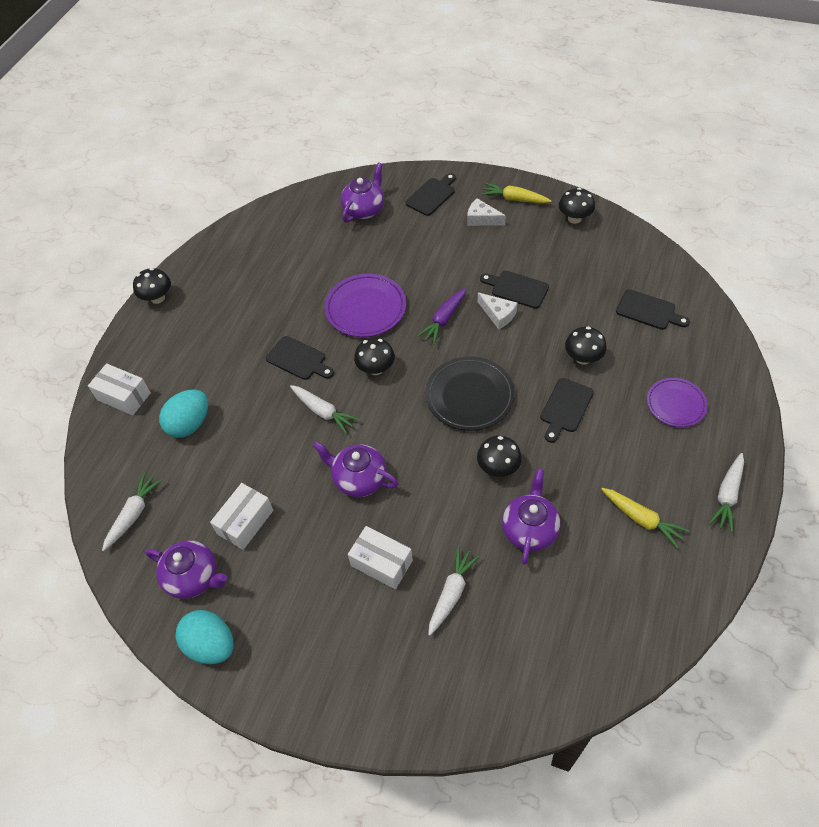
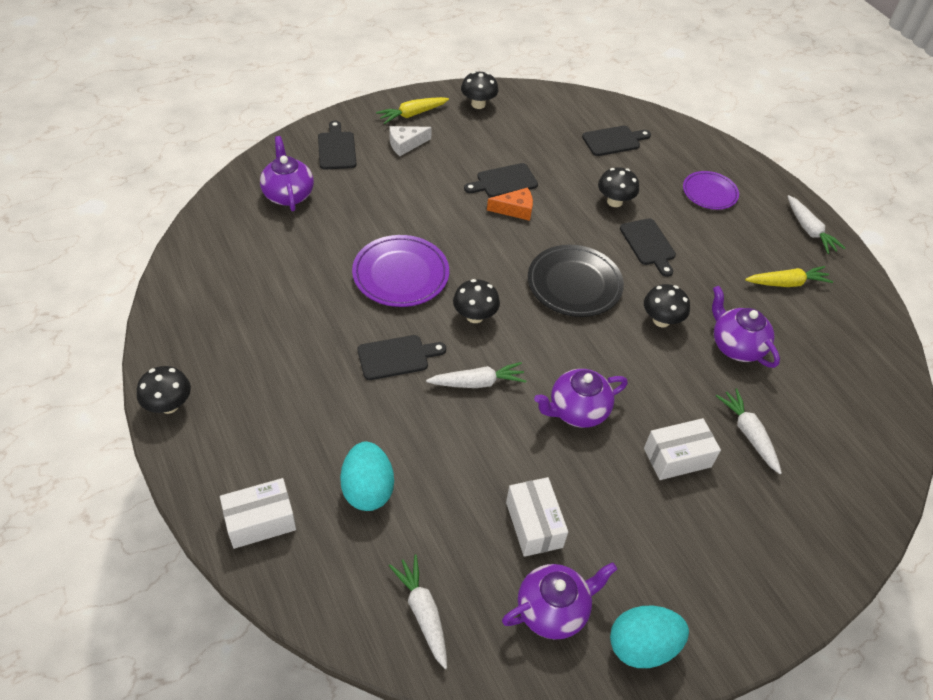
camera: 55 degrees left, 5 degrees down
purple carrot [417,288,466,344] -> none
white cheese [478,293,517,329] -> orange cheese [487,187,533,221]

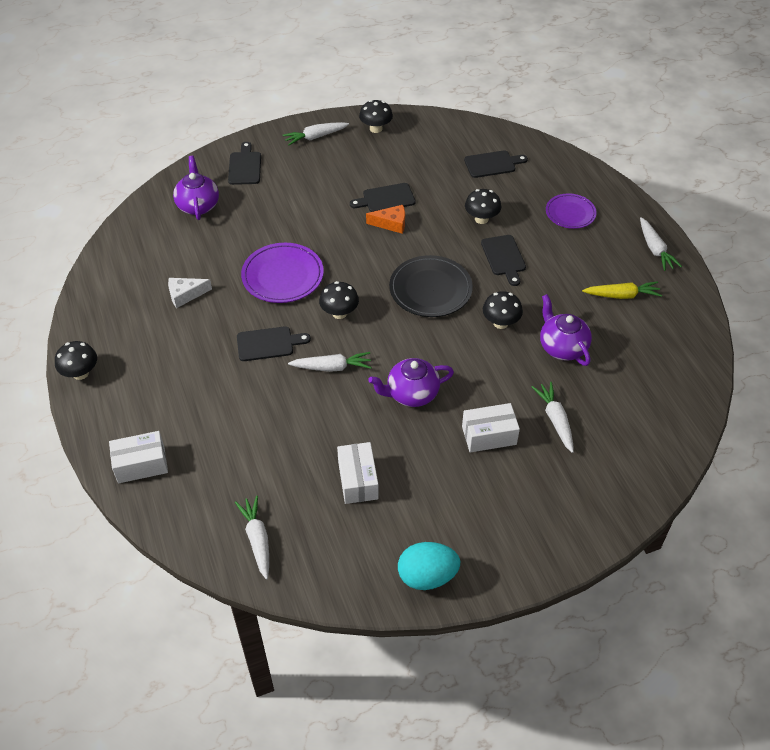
camera: 10 degrees right, 0 degrees up
turquoise egg [340,442,394,511] -> none
yellow carrot [376,97,449,124] -> white carrot [283,122,349,146]
white cheese [389,126,432,156] -> white cheese moved to [168,278,212,308]
purple teapot [502,562,617,640] -> none

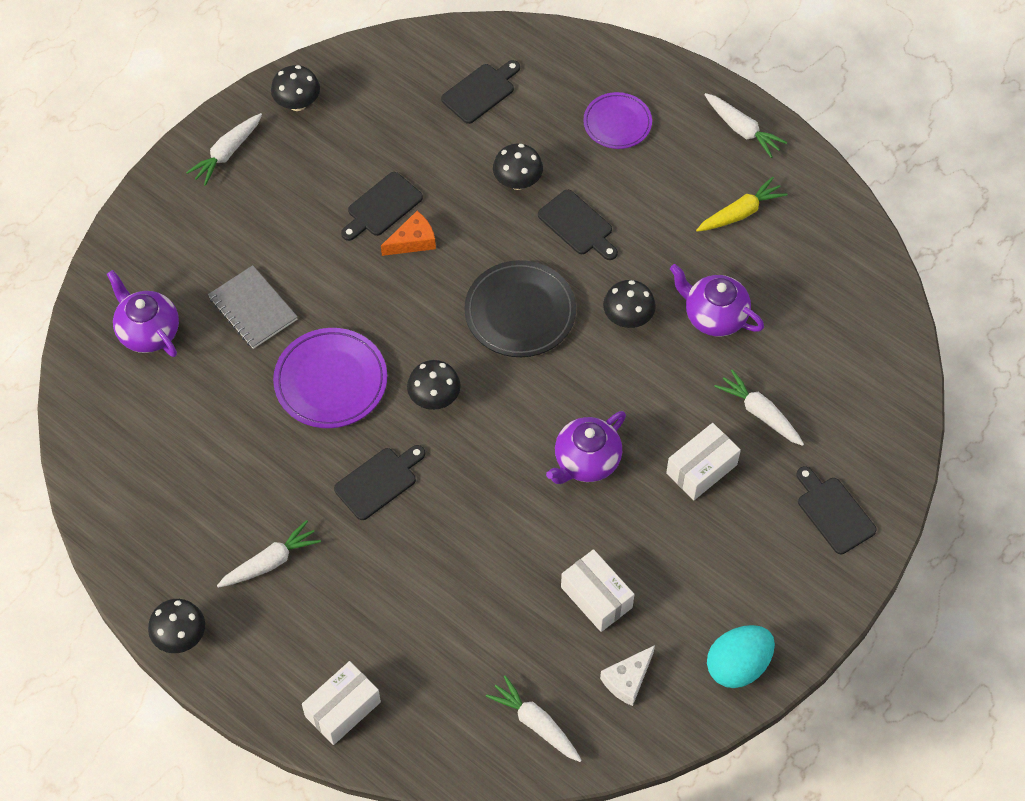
camera: 30 degrees left, 10 degrees up
white cheese [168,278,212,308] -> white cheese moved to [600,645,655,706]
black cutting board [228,142,261,185] -> black cutting board moved to [797,466,877,554]
white carrot [288,352,372,372] -> white carrot moved to [217,520,321,588]
none -> grey notebook [208,265,298,349]

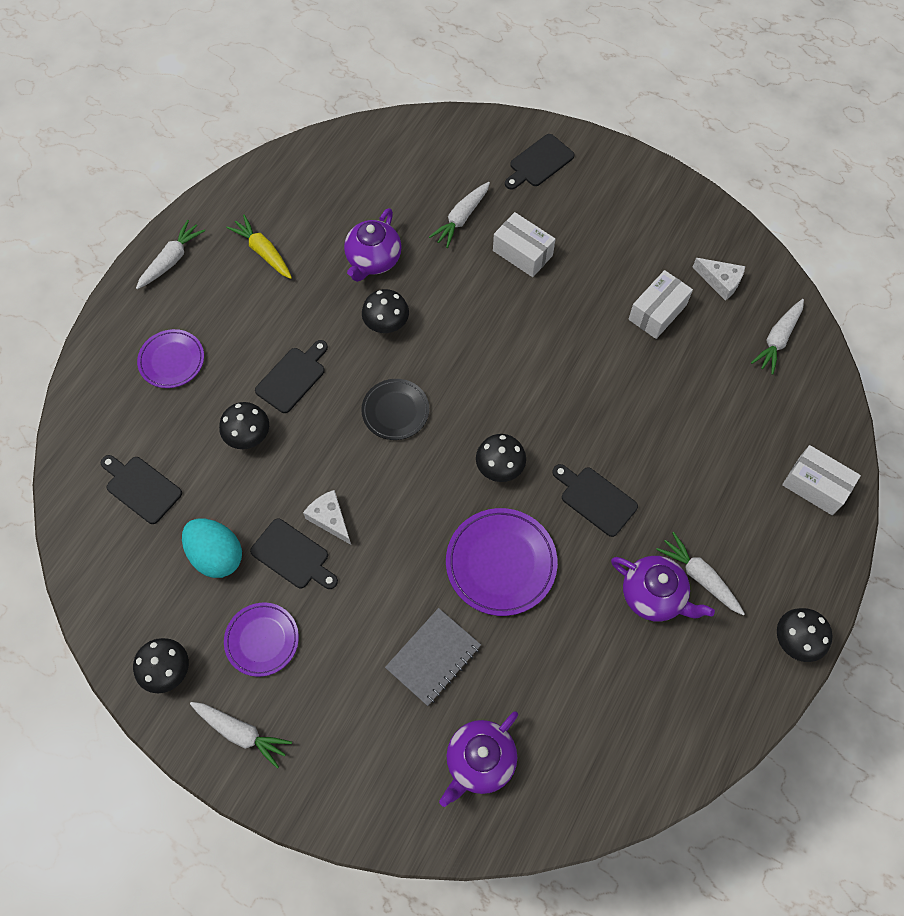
camera: 100 degrees left, 5 degrees up
orange cheese [381,211,436,256] -> white cheese [303,490,351,545]
black plate [464,260,576,357] -> black plate [361,379,429,440], size x0.65
purple teapot [546,411,626,484] -> purple teapot moved to [611,556,715,622]
turquoise egg [707,625,775,688] -> turquoise egg moved to [182,518,242,578]
none -> purple plate [224,603,299,677]

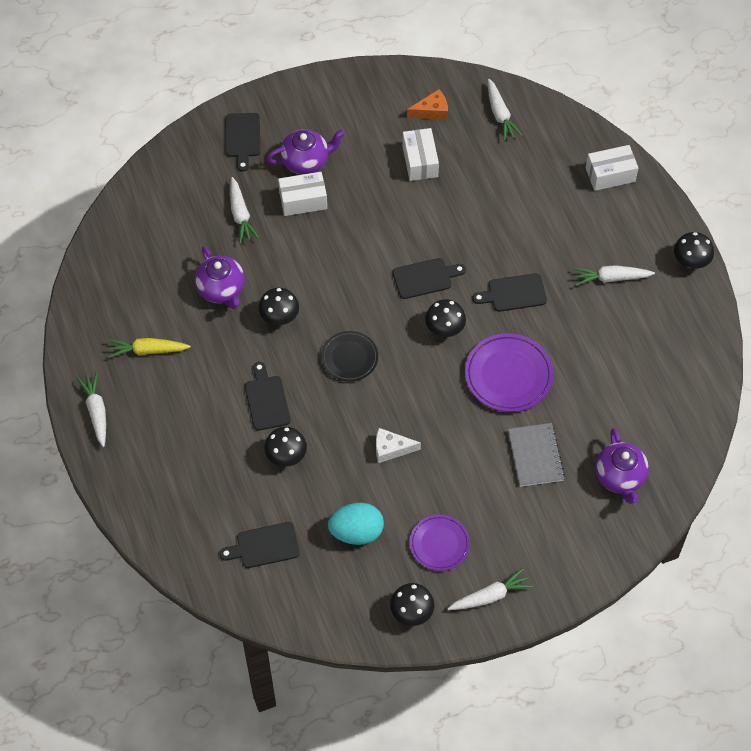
camera: 50 degrees left, 5 degrees down
purple plate [137,329,204,388] -> none
black cutting board [250,518,338,589] -> black cutting board moved to [393,258,466,299]
purple teapot [611,556,715,622] -> purple teapot moved to [267,129,345,175]
white cheese [692,258,745,301] -> orange cheese [407,89,448,120]

